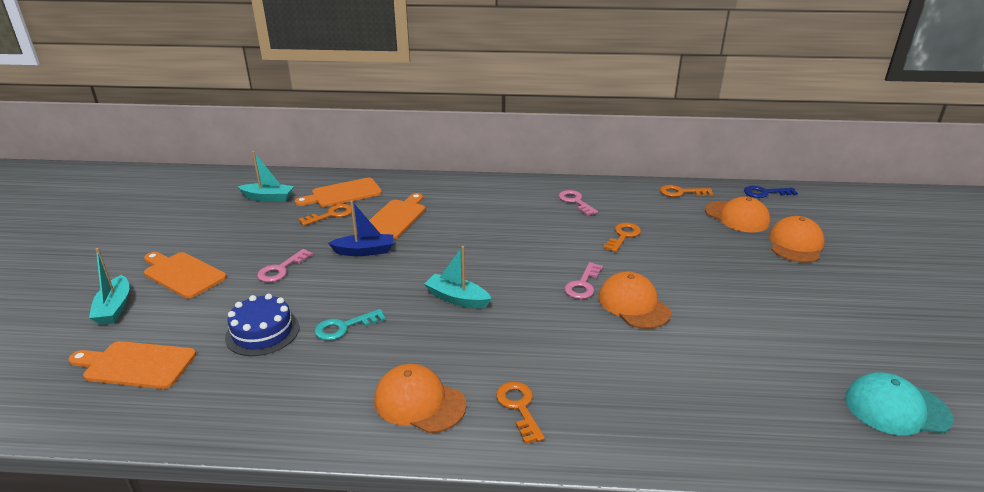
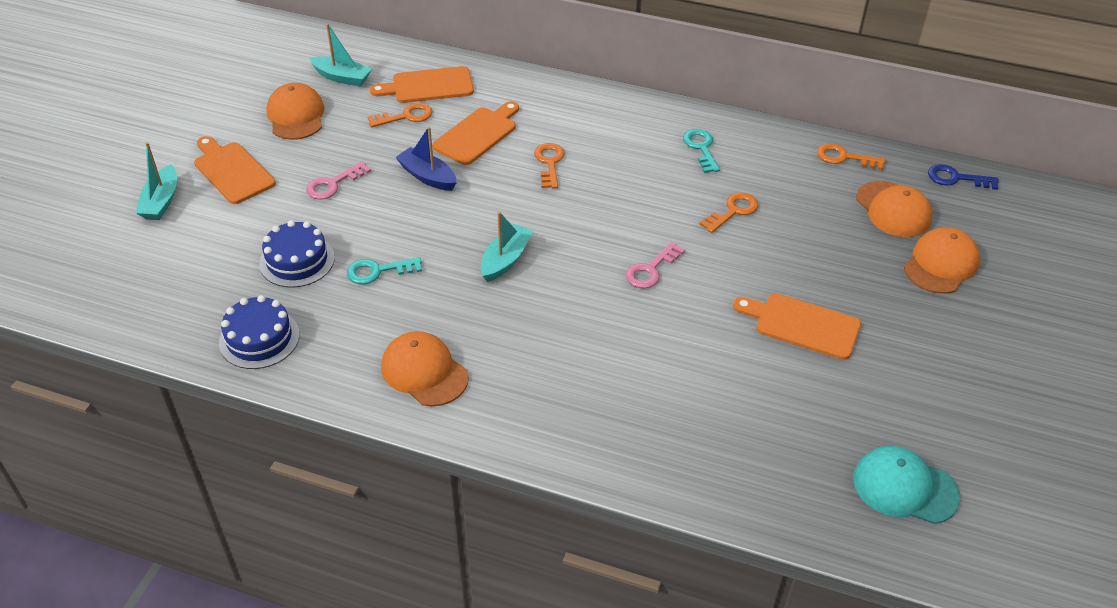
camera: 15 degrees right, 15 degrees up
orange cutting board [68,341,196,389] -> orange cutting board moved to [733,293,861,360]
blue boat [328,201,393,256] -> blue boat turned 150 degrees counterclockwise [395,127,457,191]
turquoise boat [424,246,492,308] -> turquoise boat turned 75 degrees clockwise [480,211,533,282]
orange key [496,381,545,444] -> orange key moved to [534,143,565,188]
pink key [558,190,598,216] -> turquoise key [683,129,720,173]
orange cap [598,272,671,329] -> orange cap moved to [266,83,324,140]
none -> blue cake [219,295,300,369]

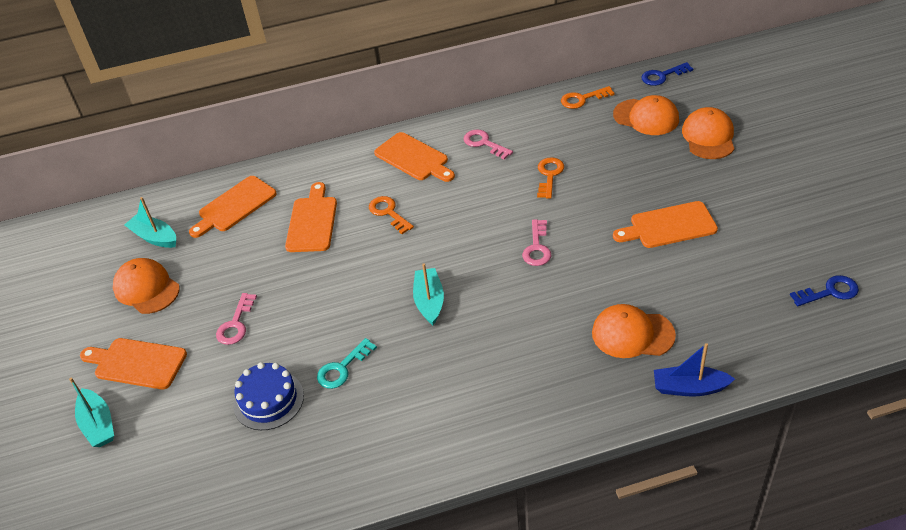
camera: 30 degrees left, 0 degrees up
blue cake [219,295,300,369] -> none
turquoise boat [309,24,372,87] -> turquoise boat turned 135 degrees counterclockwise [124,197,176,248]
orange key [367,103,433,128] -> none
orange cap [381,331,469,406] -> orange cap moved to [592,304,676,358]
blue boat [395,127,457,191] -> blue boat moved to [654,343,735,397]
turquoise key [683,129,720,173] -> pink key [463,129,513,160]
turquoise cap [853,446,960,524] -> blue key [790,275,859,306]
none -> orange cutting board [374,132,455,182]

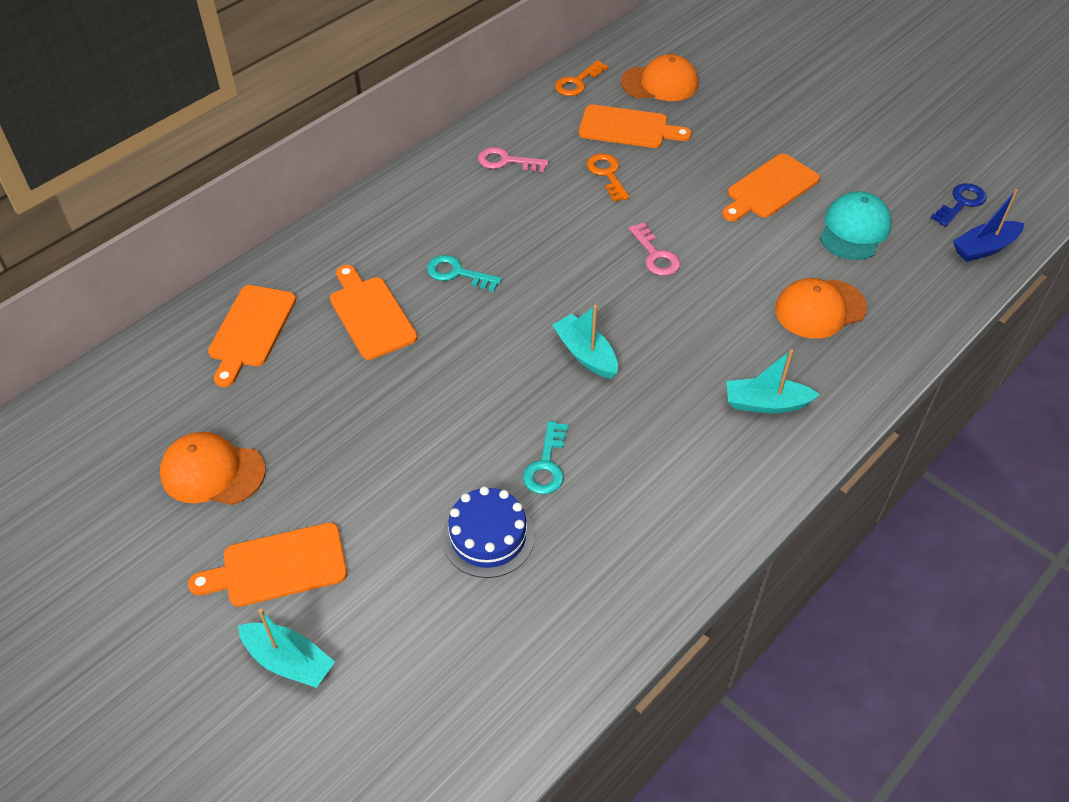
camera: 35 degrees left, 5 degrees up
turquoise boat [124,197,176,248] -> turquoise boat moved to [727,349,820,413]
pink key [216,293,257,345] -> none
orange key [369,196,414,234] -> turquoise key [427,255,502,292]
orange cutting board [374,132,455,182] -> orange cutting board moved to [579,105,692,148]
blue key [641,62,693,86] -> none
blue boat [654,343,735,397] -> blue boat moved to [953,189,1024,262]
orange cap [682,107,734,159] -> none
none -> turquoise cap [820,191,892,260]

